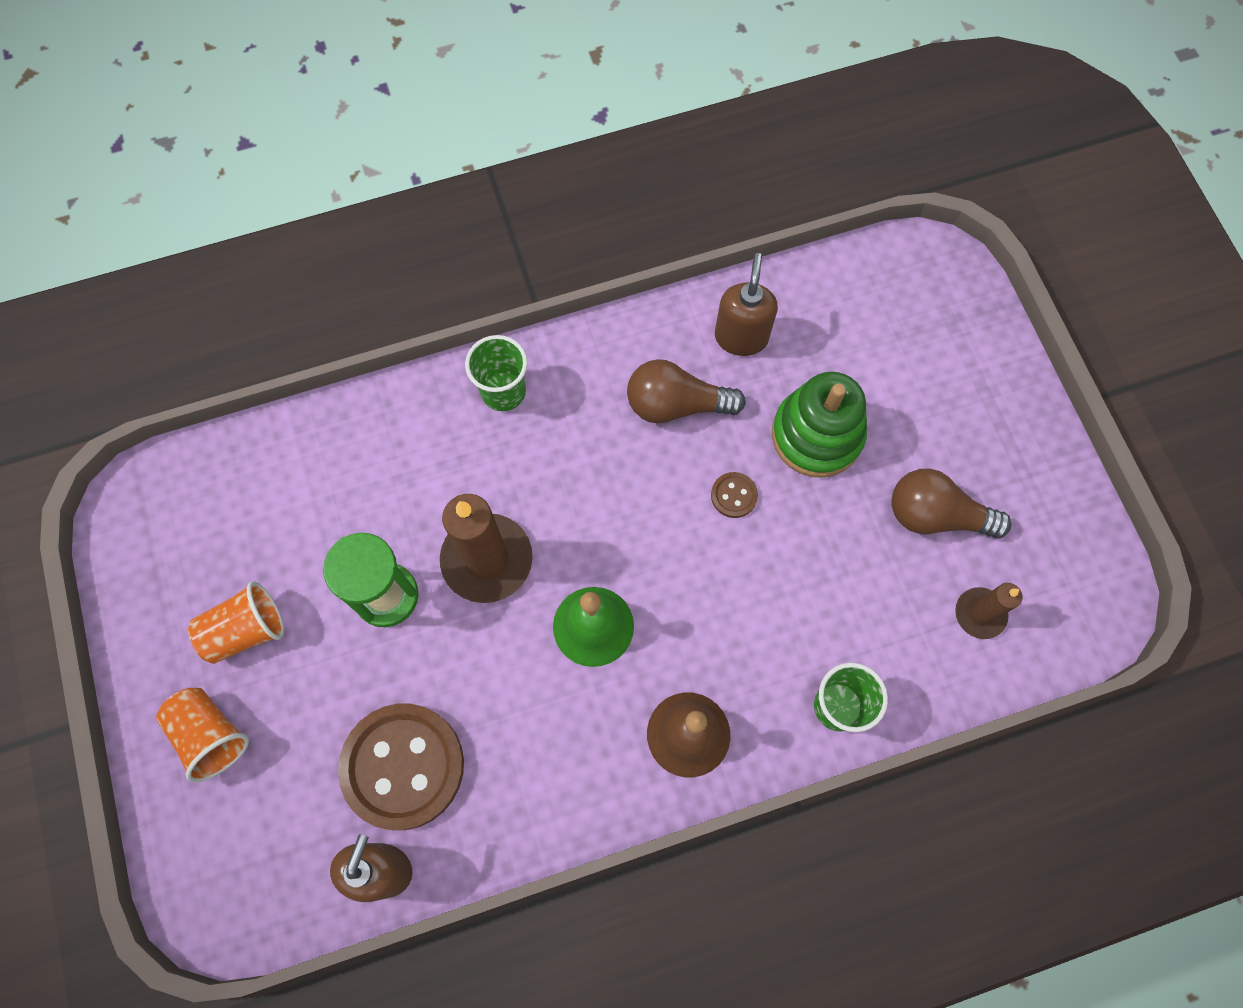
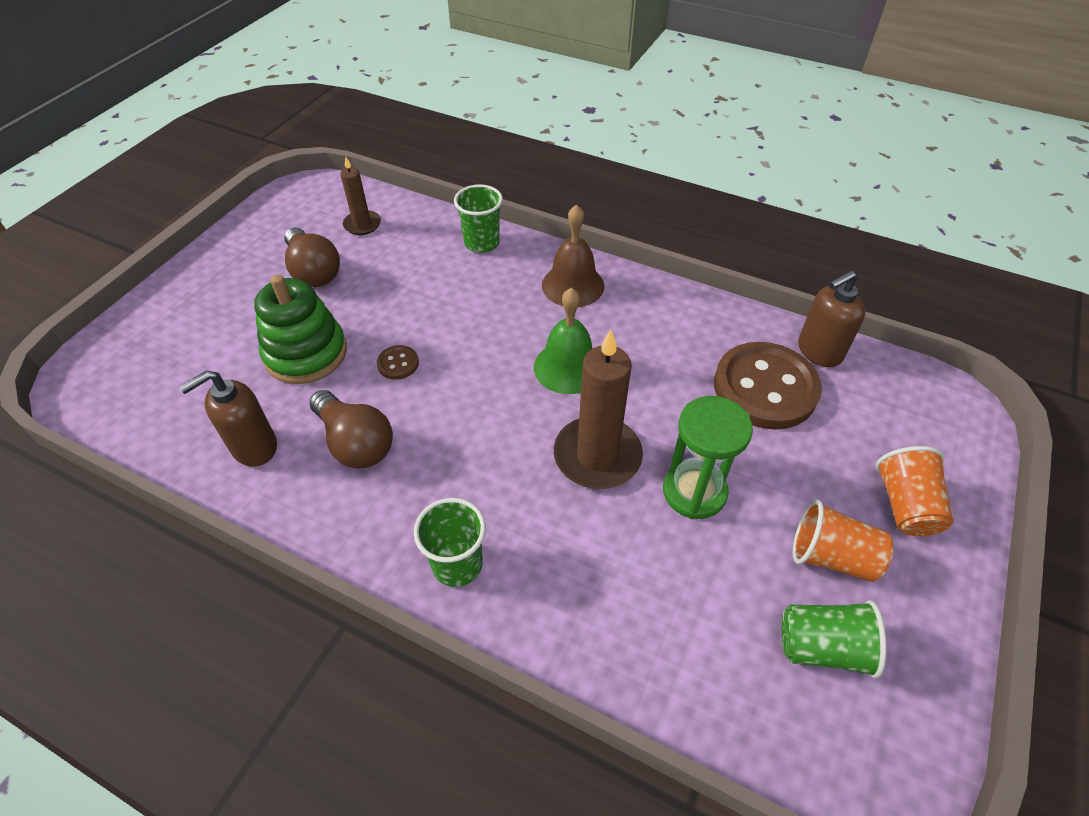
camera: 135 degrees left, 20 degrees down
none -> green cup [782,600,886,679]

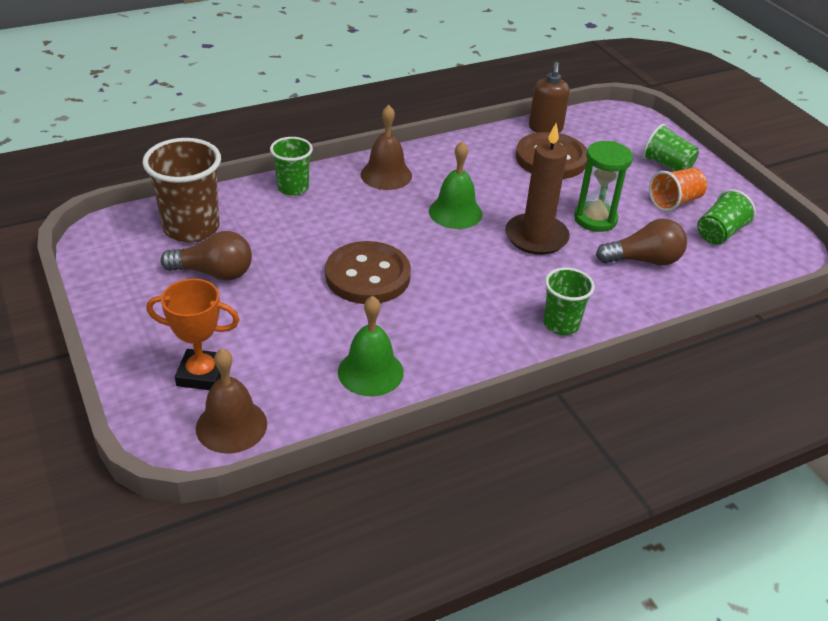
camera: 55 degrees left, 10 degrees down
brown soap dispenser [179,370,277,467] -> green bell [338,296,404,396]
green stacking toy [254,275,347,384] -> none
brown light bulb [309,390,393,469] -> brown light bulb moved to [596,218,687,266]
brown candle [340,156,381,235] -> brown cup [142,138,221,243]
brown button [377,345,419,380] -> brown button [325,241,411,304], size x2.42
orange cup [876,446,953,536] -> green cup [642,124,699,171]
none -> orange trophy [146,279,240,390]
none -> brown bell [196,349,267,454]

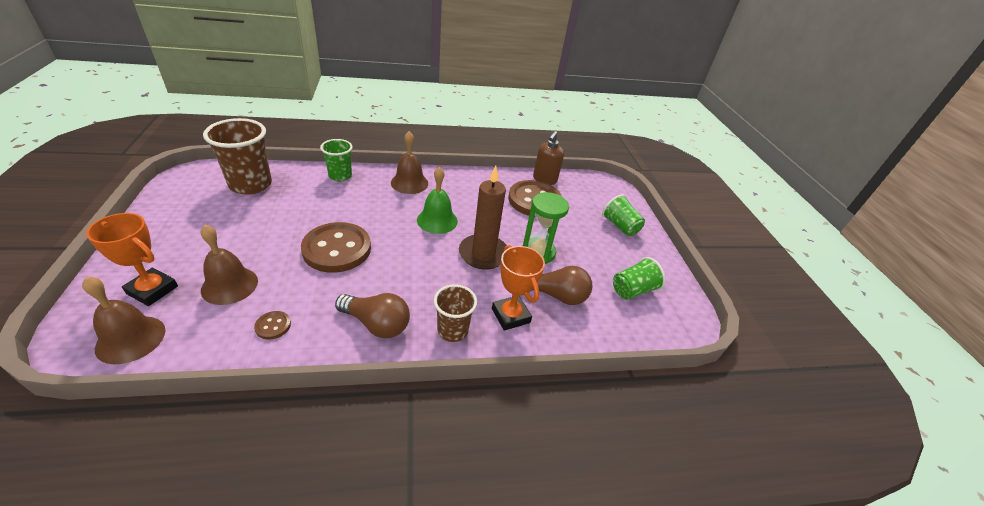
camera: 15 degrees right, 0 degrees up
brown light bulb [161,231,252,281] -> brown light bulb moved to [335,293,410,338]
green bell [338,296,404,396] -> brown button [254,311,291,340]
green cup [543,267,595,335] -> brown cup [434,284,477,342]
orange cup [649,168,707,212] -> none
none -> brown bell [201,225,258,305]
none -> orange trophy [492,245,545,331]

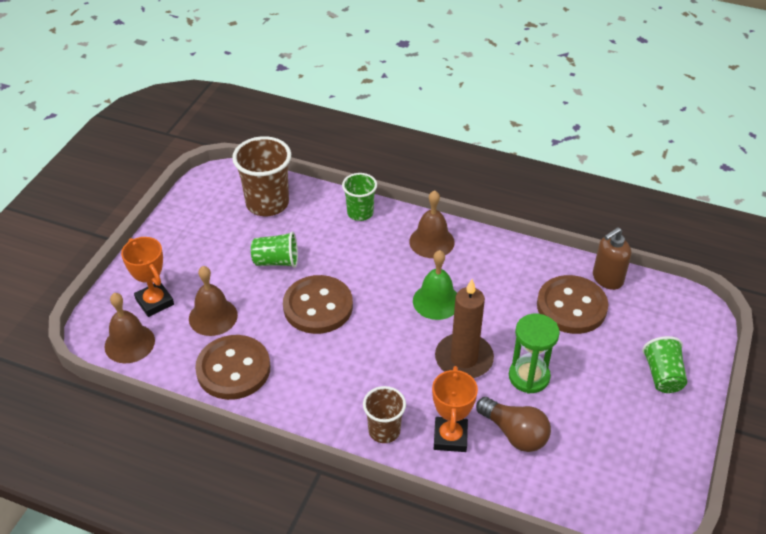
camera: 35 degrees right, 5 degrees up
brown button [254,311,291,340] -> brown button [195,335,270,400], size x2.42
brown light bulb [335,293,410,338] -> none
green cup [613,257,666,300] -> green cup moved to [251,231,298,268]

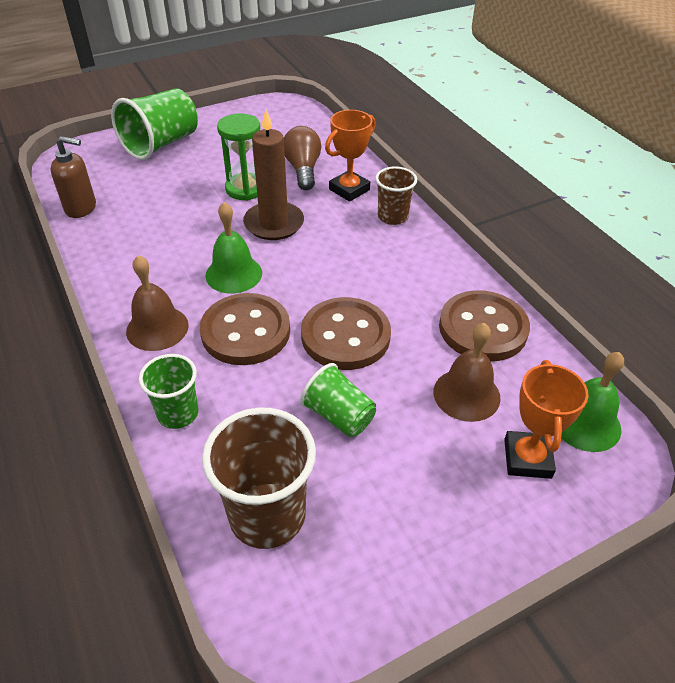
camera: 140 degrees left, 0 degrees up
brown bell [104,293,155,363] -> green bell [561,352,624,452]
brown button [537,275,608,334] -> brown button moved to [200,293,290,365]
green cup [642,336,687,393] -> green cup [111,88,198,160], size x1.65

